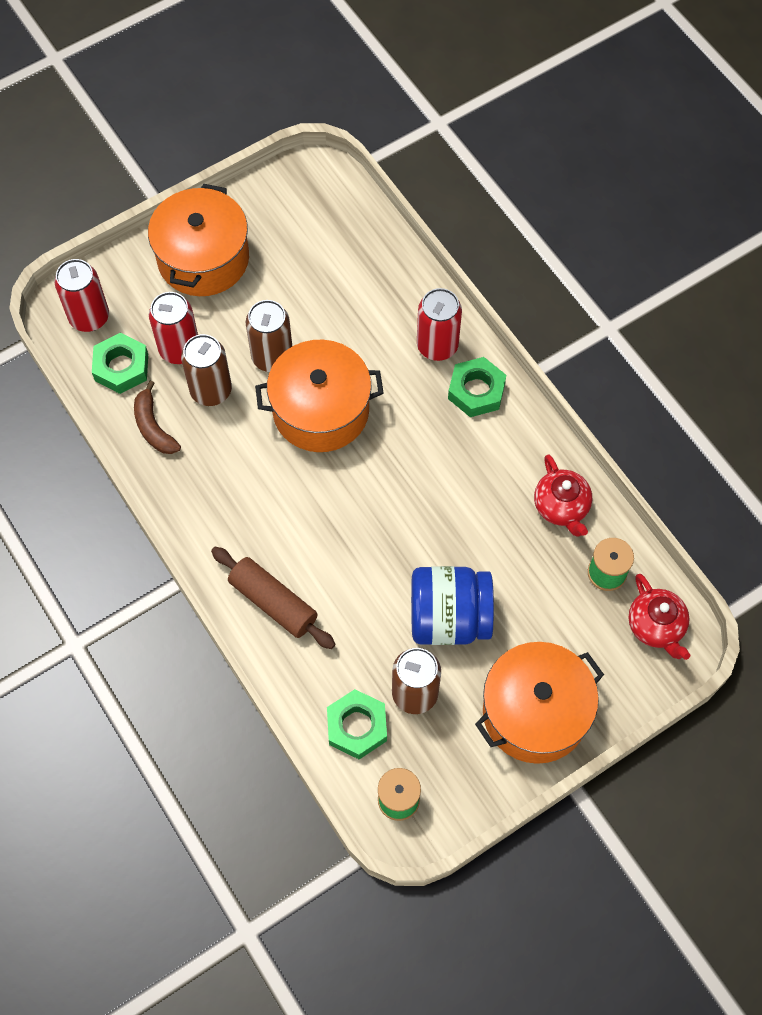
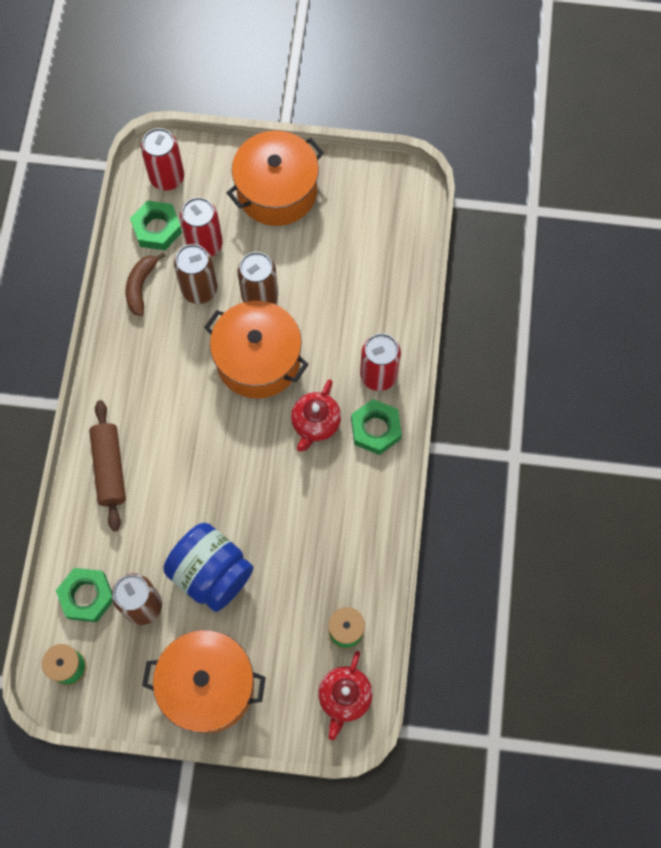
camera: 40 degrees right, 5 degrees up
red teapot [534,454,592,537] -> red teapot moved to [291,379,341,452]

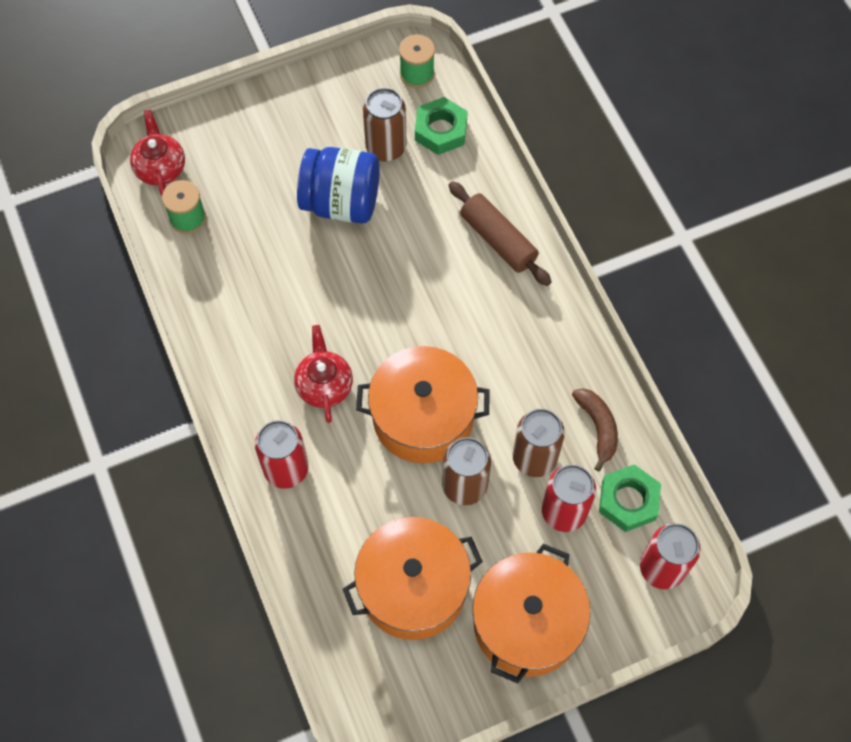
camera: 150 degrees right, 5 degrees down
orange pot [142,630,266,733] -> orange pot moved to [343,517,483,640]
green nut [351,399,402,455] -> none

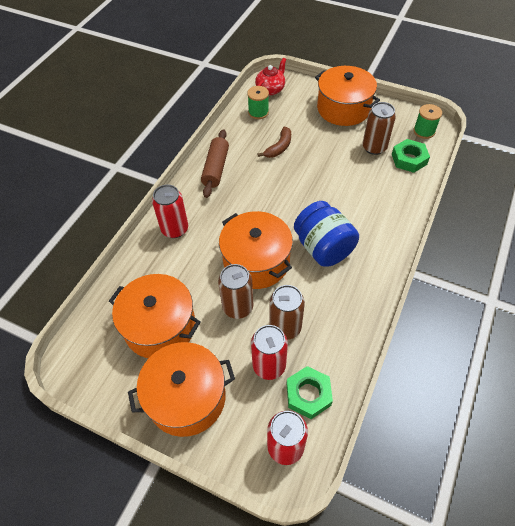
camera: 50 degrees right, 10 degrees down
red teapot [294,325,353,423] -> none
blue jar [297,147,380,224] -> blue jar moved to [294,201,359,267]
brown rolling pin [448,181,552,286] -> brown rolling pin moved to [201,129,229,198]
brown banana [572,388,618,472] -> brown banana moved to [257,127,291,158]
none -> orange pot [315,66,380,126]

